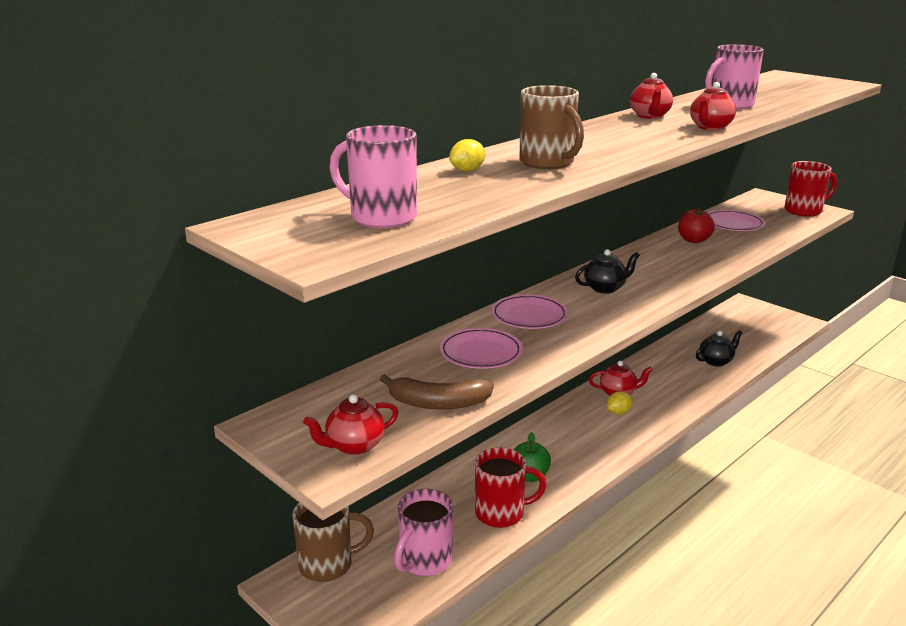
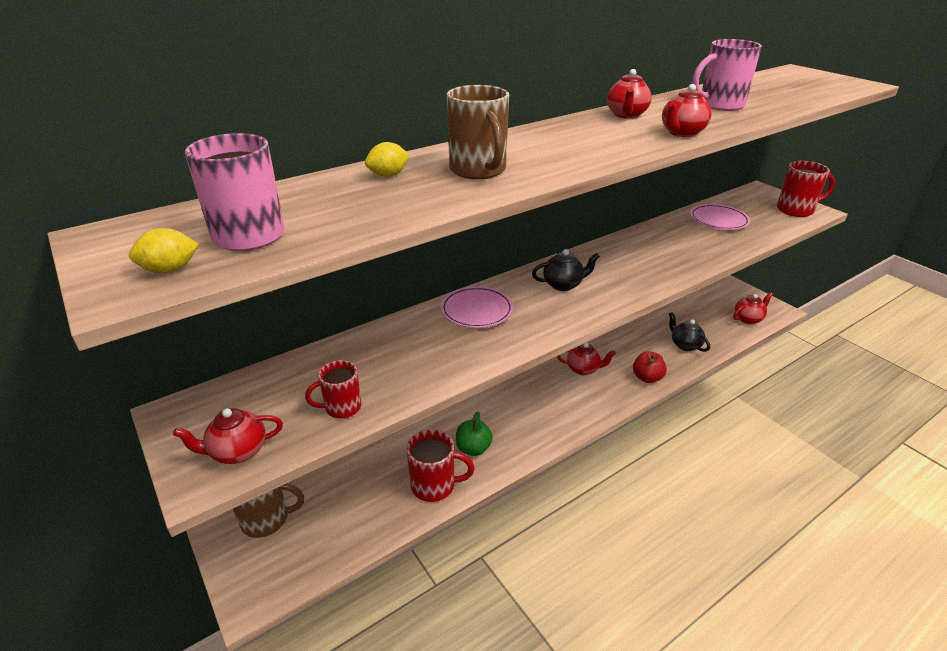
camera: 10 degrees right, 10 degrees up
brown banana [380,374,494,409] -> red mug [305,360,362,418]
pink mug [394,489,453,576] -> none
pink plate [440,328,523,369] -> none
yellow lemon [607,391,633,415] -> yellow lemon moved to [129,228,199,273]
red apple [678,208,715,243] -> red apple moved to [633,351,667,383]
black teapot [696,330,743,367] -> black teapot turned 105 degrees counterclockwise [669,312,710,352]
none -> red teapot [733,292,773,324]

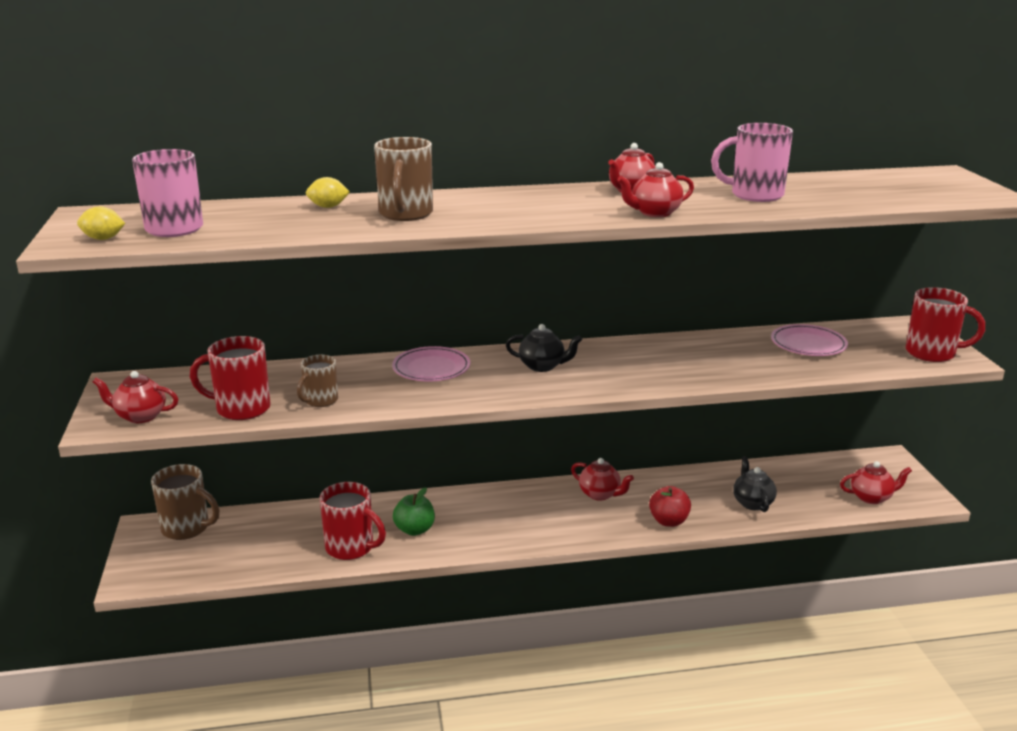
camera: 25 degrees right, 10 degrees down
red mug [305,360,362,418] -> red mug [190,336,271,420], size x1.57
none -> brown mug [297,355,338,407]

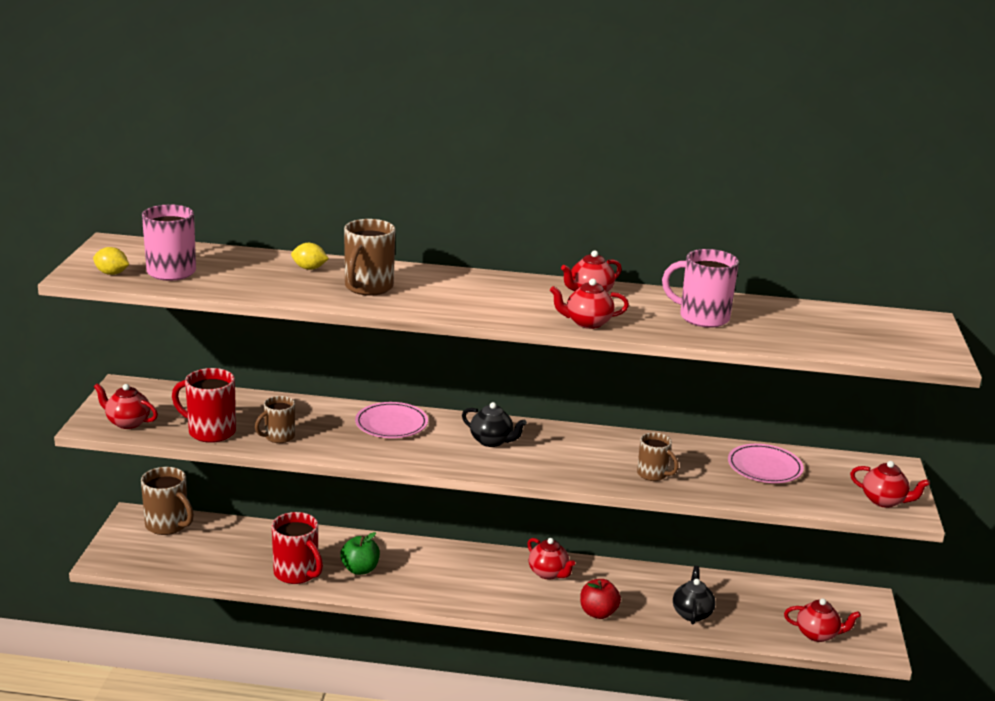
camera: 15 degrees right, 0 degrees up
red mug [906,287,985,362] -> red teapot [850,461,930,508]
none -> brown mug [637,432,679,481]

